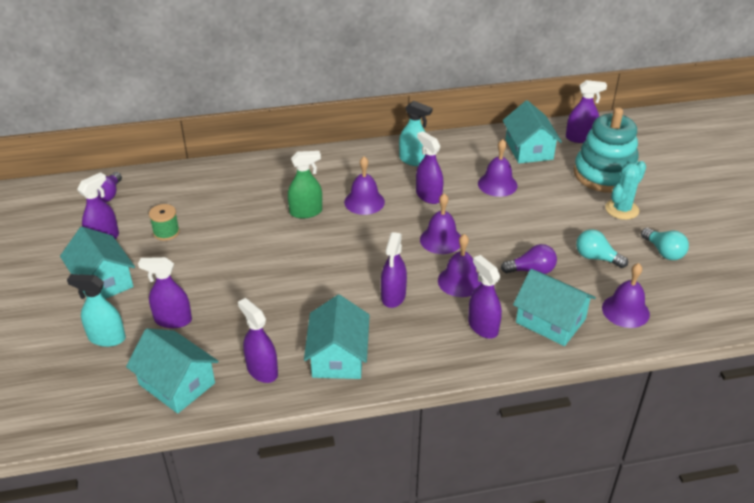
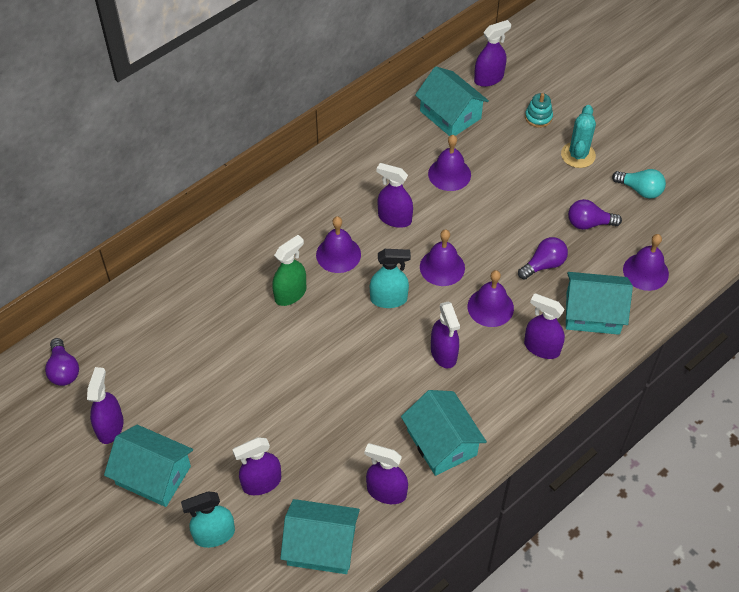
camera: 30 degrees left, 15 degrees up
green spool [149,204,180,241] -> none
turquoise spray bottle [399,101,432,166] -> turquoise spray bottle moved to [370,249,411,308]
turquoise stacking toy [574,107,639,193] -> turquoise stacking toy [525,93,553,128], size x0.42
turquoise light bulb [576,229,628,268] -> purple light bulb [568,199,622,230]

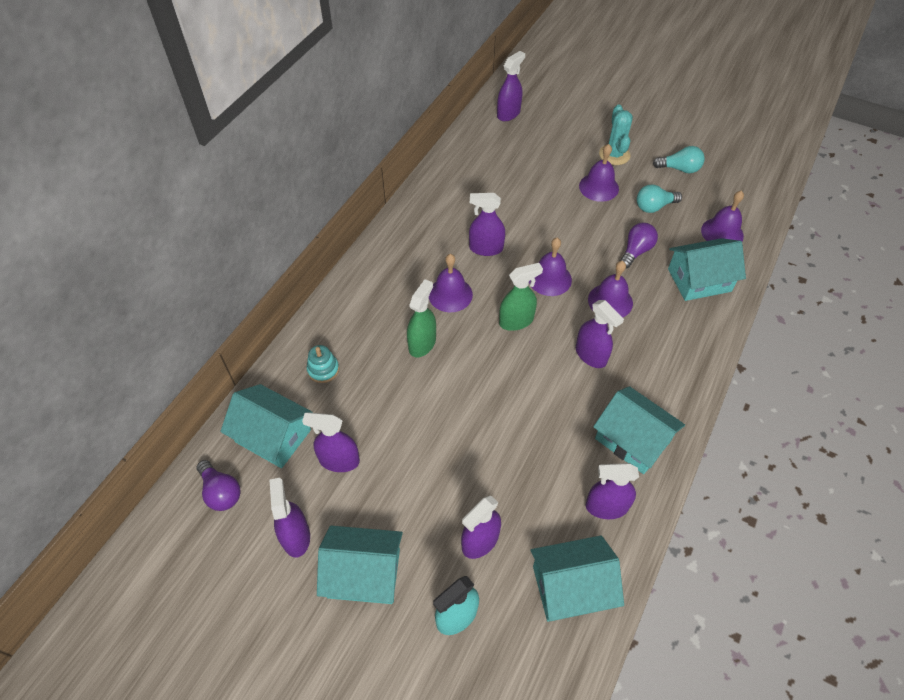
camera: 20 degrees left, 0 degrees up
turquoise spray bottle [370,249,411,308] -> green spray bottle [499,263,543,331]
turquoise house [415,66,489,136] -> turquoise house moved to [220,384,313,468]
purple bell [428,135,471,191] -> purple bell moved to [579,144,619,202]
purple spray bottle [524,293,565,359] -> purple spray bottle moved to [302,412,360,472]
turquoise stacking toy [525,93,553,128] -> turquoise stacking toy moved to [307,345,339,383]
purple light bulb [568,199,622,230] -> turquoise light bulb [637,184,682,213]

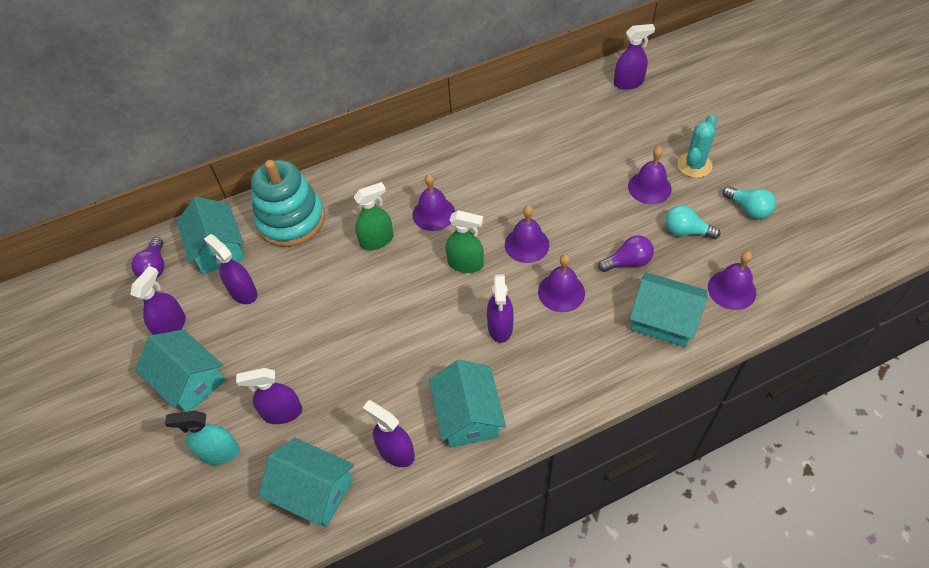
camera: 40 degrees right, 0 degrees up
turquoise stacking toy [307,345,339,383] -> turquoise stacking toy [251,160,325,247], size x2.40
purple spray bottle [469,193,505,256] -> none

